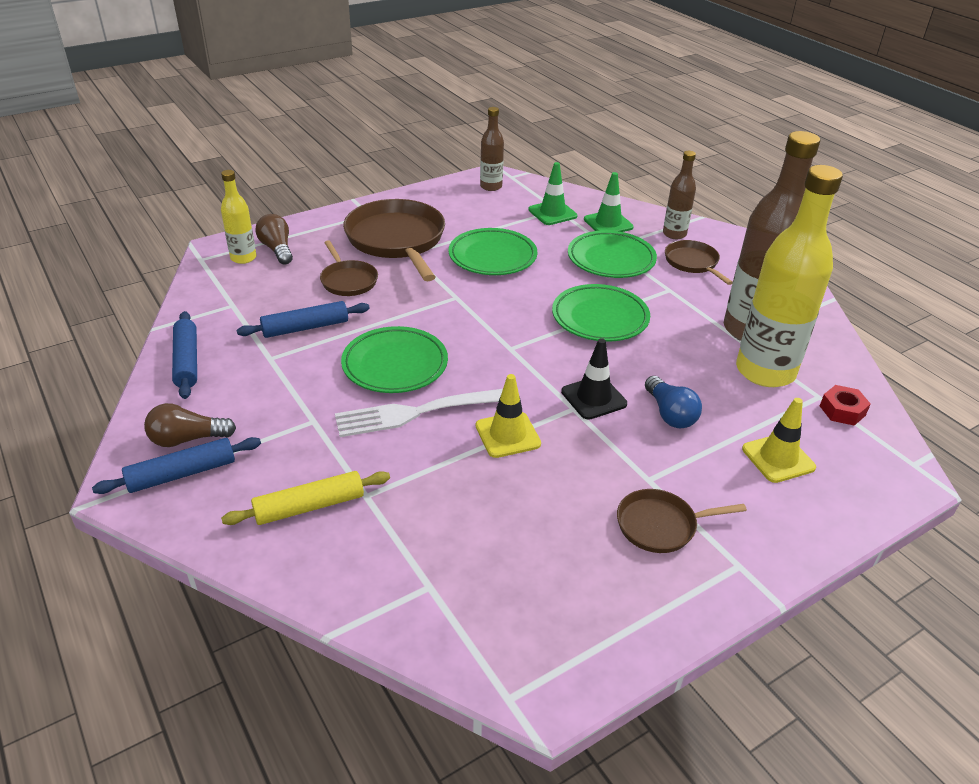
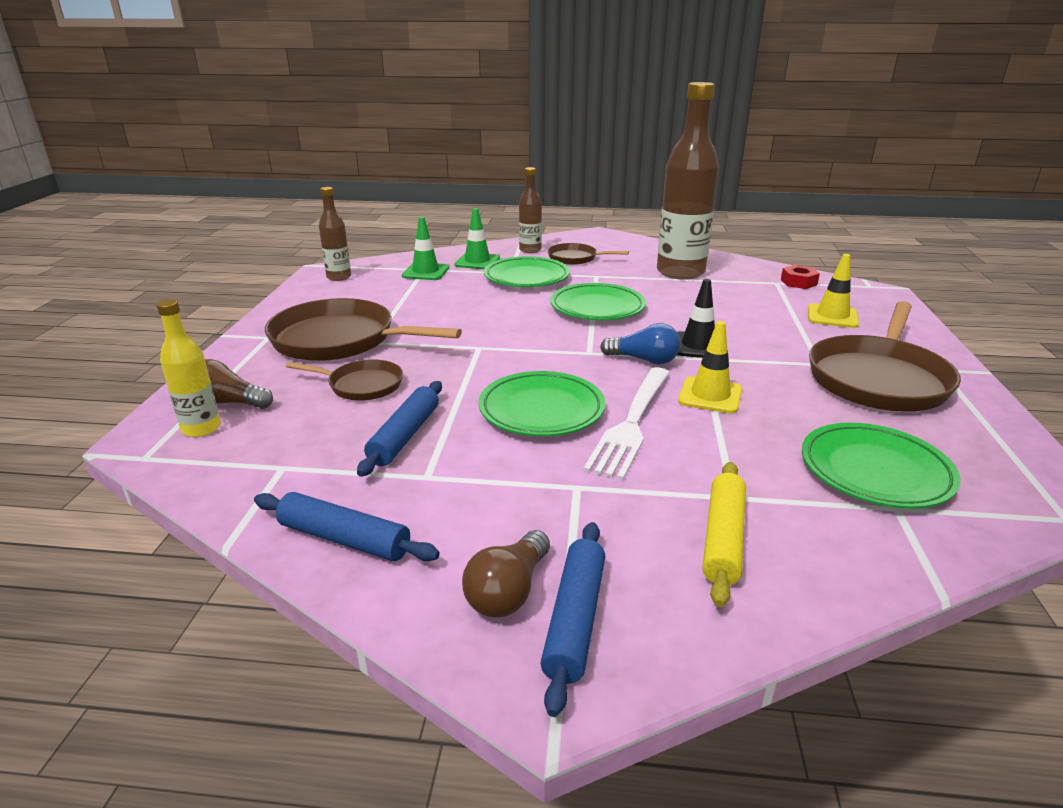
camera: 50 degrees left, 10 degrees down
green plate [449,228,537,275] -> green plate moved to [802,423,961,509]
brown pan [617,489,747,553] -> brown pan [809,301,961,412], size x1.90
blue light bulb [645,376,702,428] -> blue light bulb moved to [600,323,680,365]
yellow bottle [736,165,843,387] -> none

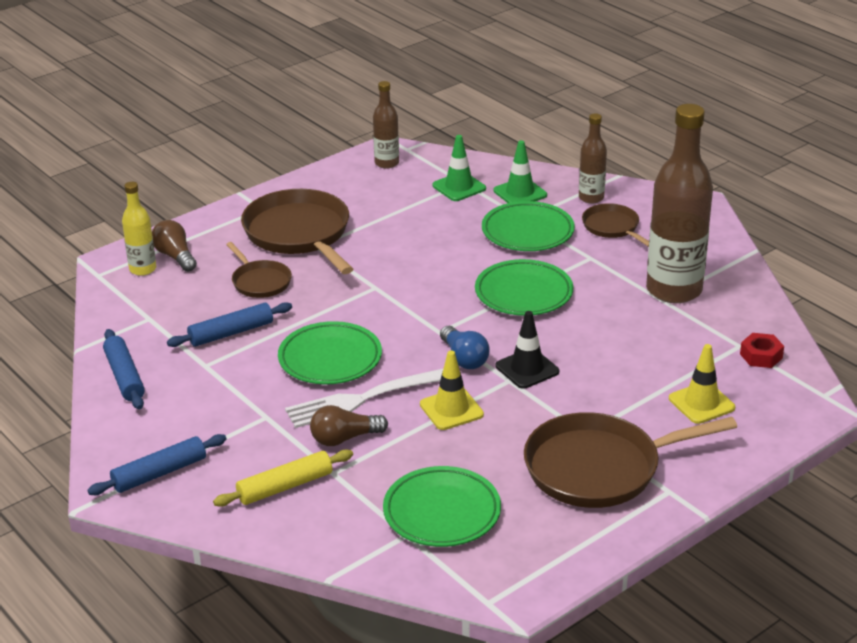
camera: 45 degrees right, 5 degrees up
brown light bulb [462,530,550,618] -> brown light bulb moved to [310,405,388,446]

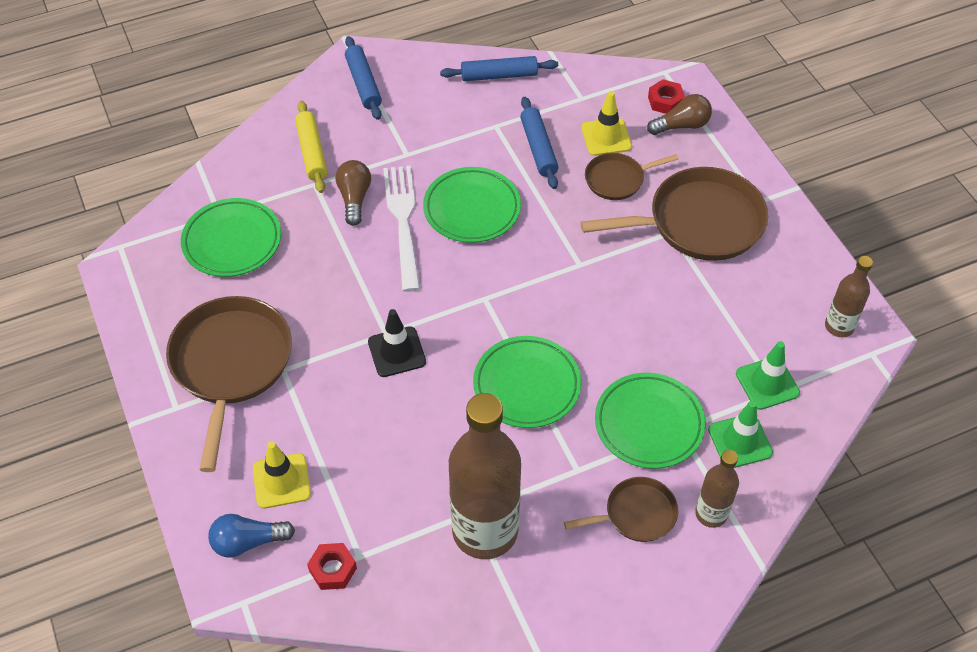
camera: 105 degrees right, 20 degrees up
yellow bottle [122,182,156,276] -> red nut [648,79,685,114]
yellow traffic cone [420,350,484,430] -> yellow traffic cone moved to [581,91,632,156]
blue light bulb [440,326,490,369] -> blue light bulb moved to [208,514,295,558]

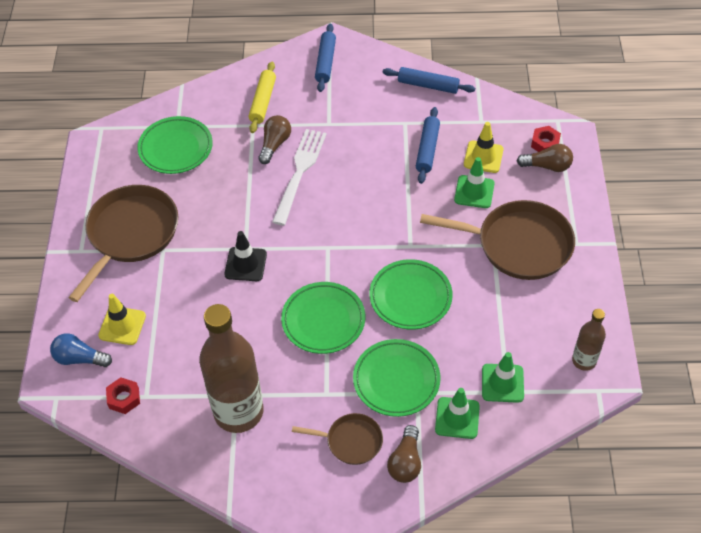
camera: 25 degrees right, 0 degrees up
green plate [423,167,521,243] -> green plate moved to [369,259,453,330]
brown pan [585,153,679,200] -> green traffic cone [454,157,494,208]
brown bottle [695,450,739,528] -> brown light bulb [387,425,421,483]

